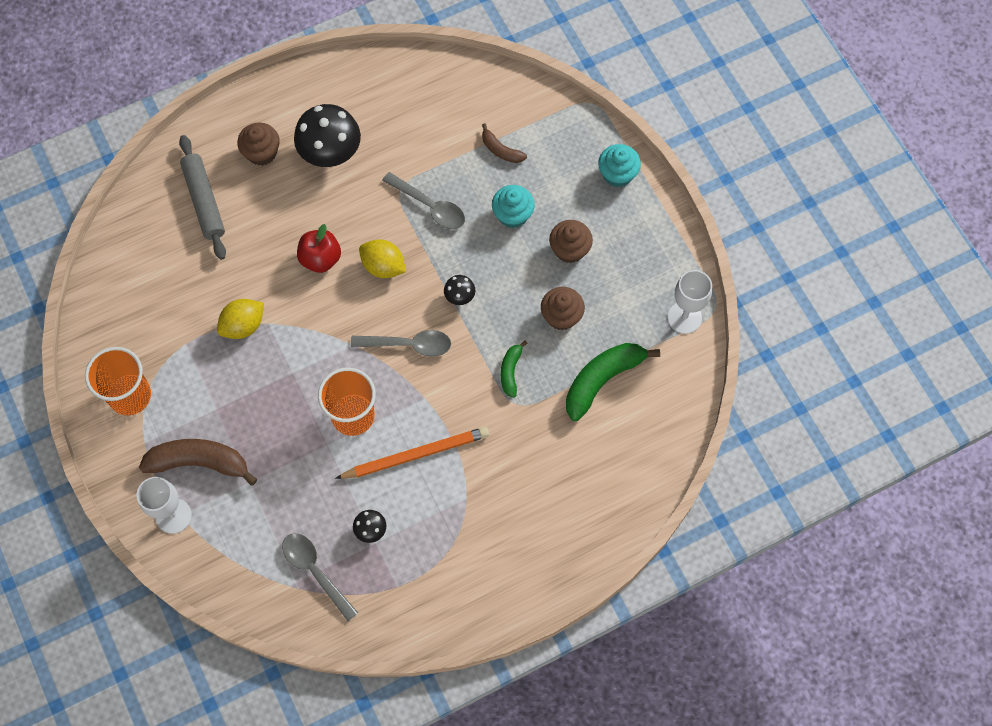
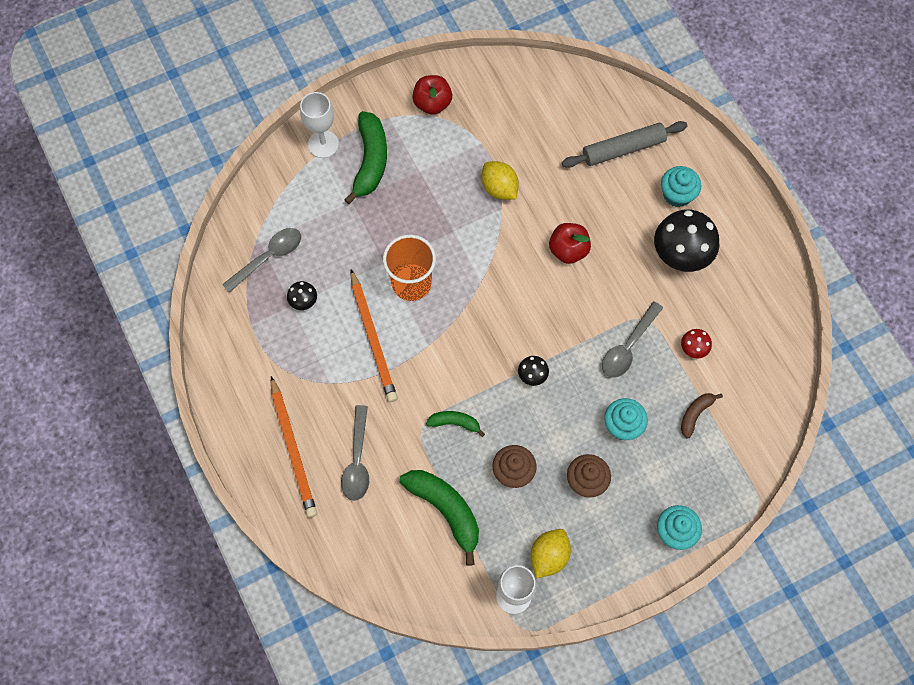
camera: 90 degrees right, 0 degrees up
orange cup [85,347,151,415] -> red apple [413,75,452,115]
brown banana [139,439,257,486] -> green banana [344,111,387,204]
brown cupcake [237,122,280,166] -> turquoise cupcake [661,166,701,207]
grey spoon [351,330,451,357] -> grey spoon moved to [341,405,369,501]
yellow lemon [359,239,406,278] -> yellow lemon moved to [530,529,571,578]
none -> orange pencil [271,376,317,518]
none -> red mushroom [681,329,712,358]

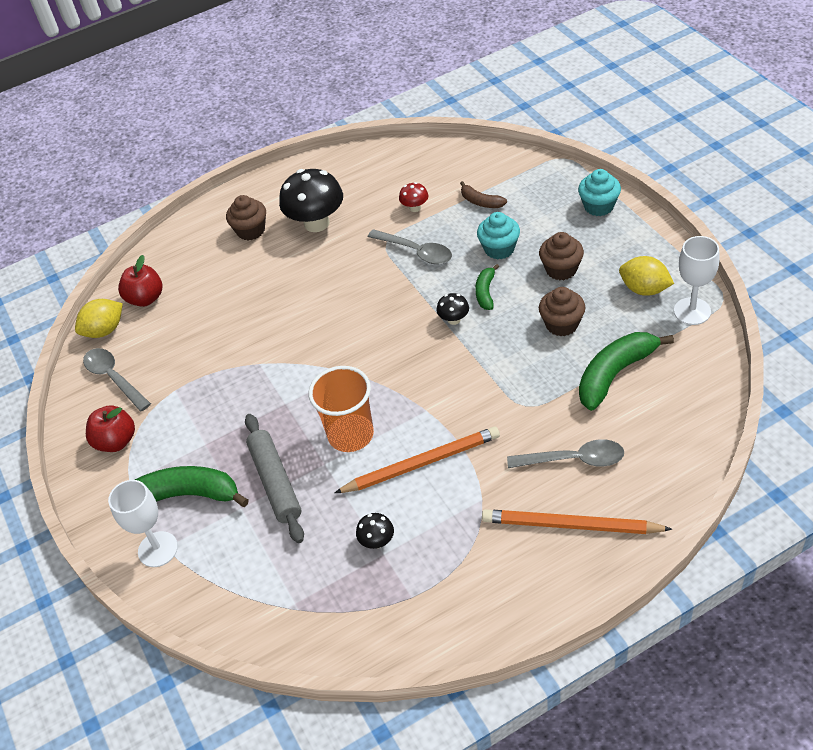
camera: 85 degrees left, 20 degrees down
grey spoon [222,228,301,293] -> grey spoon moved to [83,348,151,412]
orange pencil [271,376,317,518] -> orange pencil turned 150 degrees counterclockwise [482,509,672,534]
green banana [426,411,485,437] -> green banana moved to [475,264,499,310]
yellow lemon [482,161,519,200] -> yellow lemon moved to [75,299,123,338]
red apple [549,223,591,264] -> red apple moved to [118,255,162,307]
grey rolling pin [562,121,687,168] -> grey rolling pin moved to [245,414,304,543]
turquoise cupcake [661,166,701,207] -> brown cupcake [226,195,266,240]

